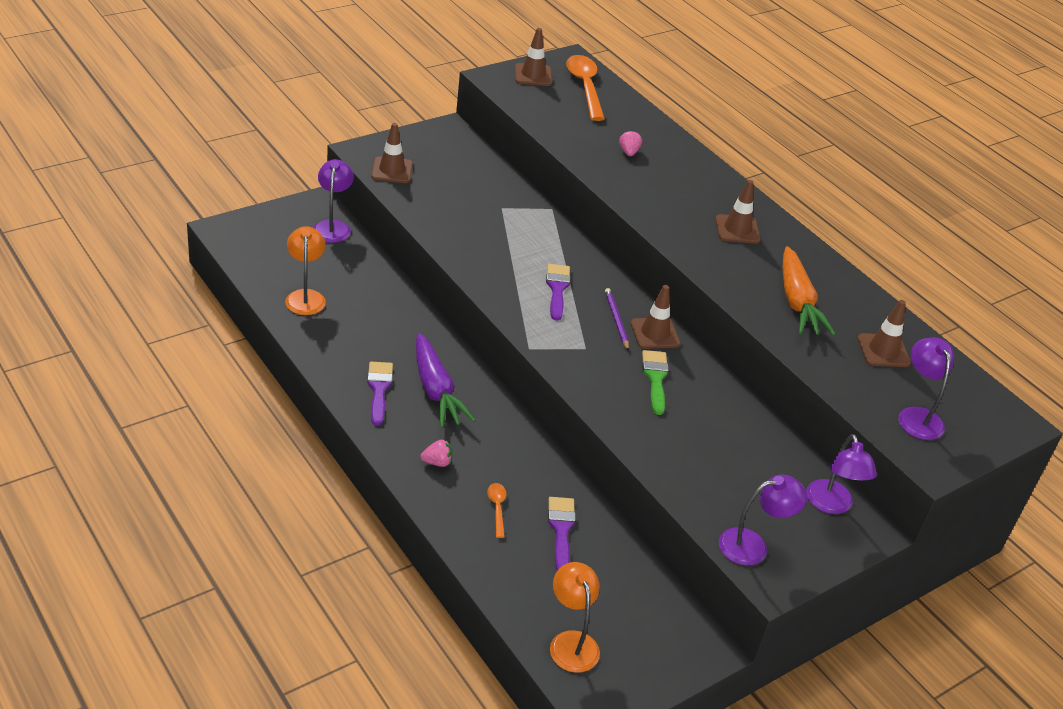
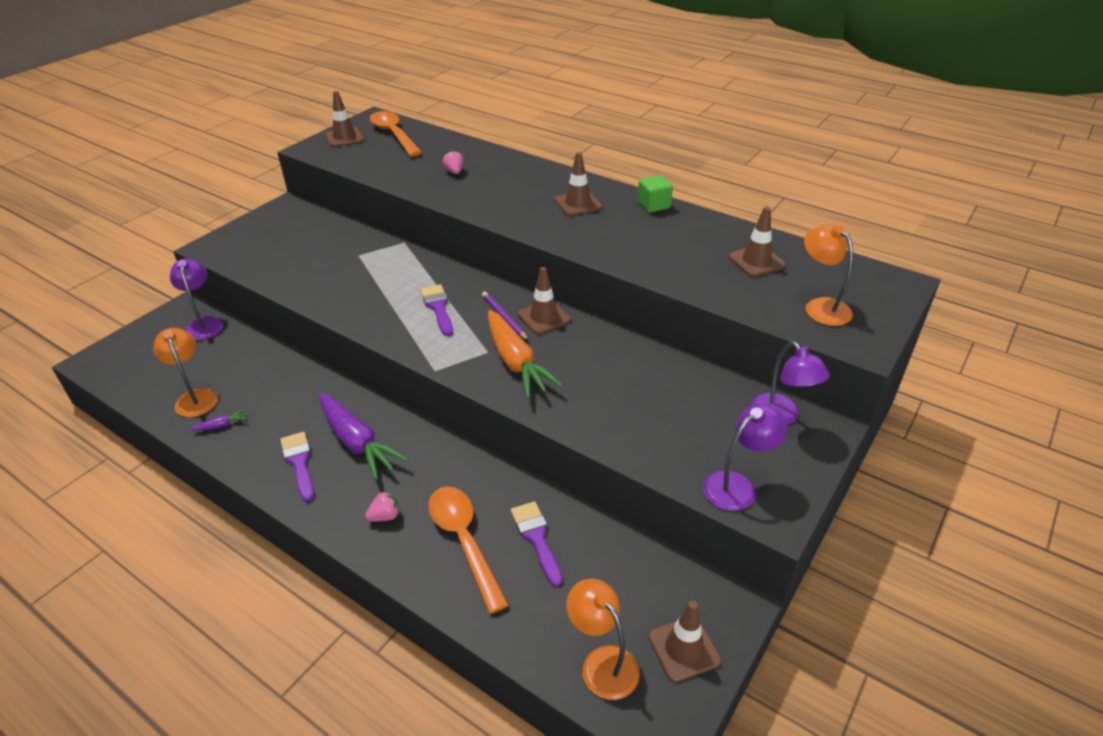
camera: 15 degrees left, 0 degrees up
brown traffic cone [371,123,413,183] -> brown traffic cone moved to [648,601,721,682]
orange spoon [487,483,507,538] -> orange spoon [428,486,509,614], size x2.10
green brush [642,350,669,415] -> none
orange carrot [782,246,836,335] -> orange carrot moved to [488,310,562,398]
purple lamp [898,337,954,440] -> orange lamp [804,224,853,326]
none -> purple carrot [189,409,248,431]
none -> green cube [637,175,673,213]

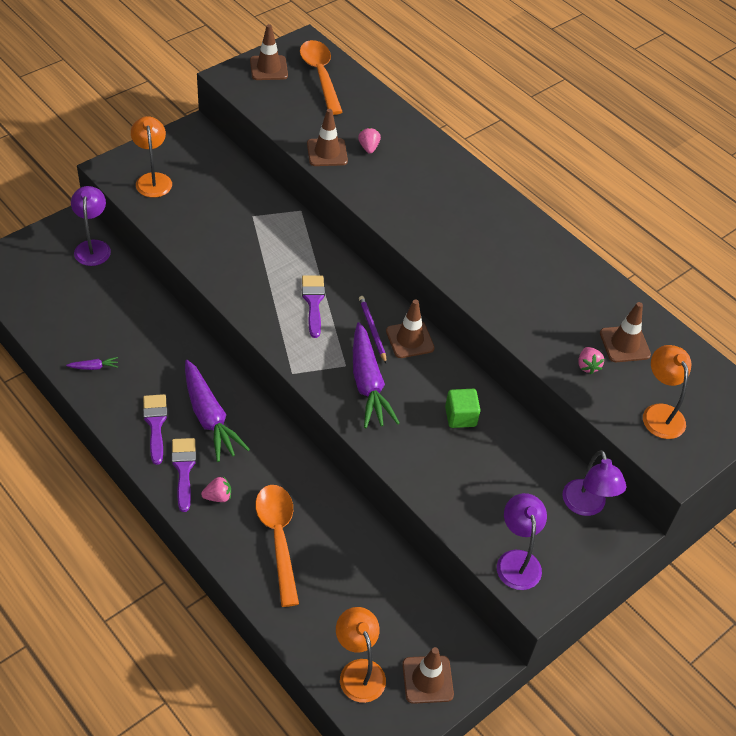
camera: 10 degrees right, 10 degrees up
orange lamp [153,328,218,417] -> orange lamp moved to [131,116,172,198]
orange carrot [488,310,562,398] -> purple carrot [353,322,400,428]
purple brush [511,501,563,587] -> purple brush moved to [171,438,196,512]
brown traffic cone [555,152,602,216] -> brown traffic cone moved to [307,109,348,166]
green cube [637,175,673,213] -> green cube moved to [445,389,481,428]
purple lamp [703,404,787,511] -> purple lamp turned 75 degrees counterclockwise [497,493,547,590]
none -> pink strawberry [578,347,604,374]

